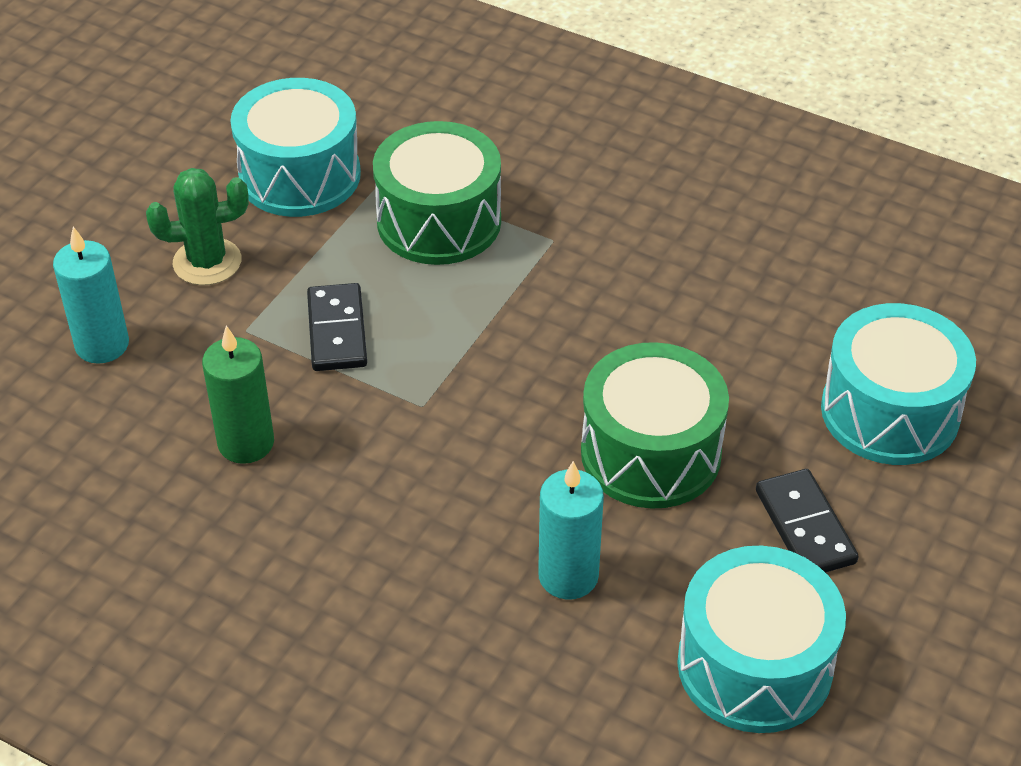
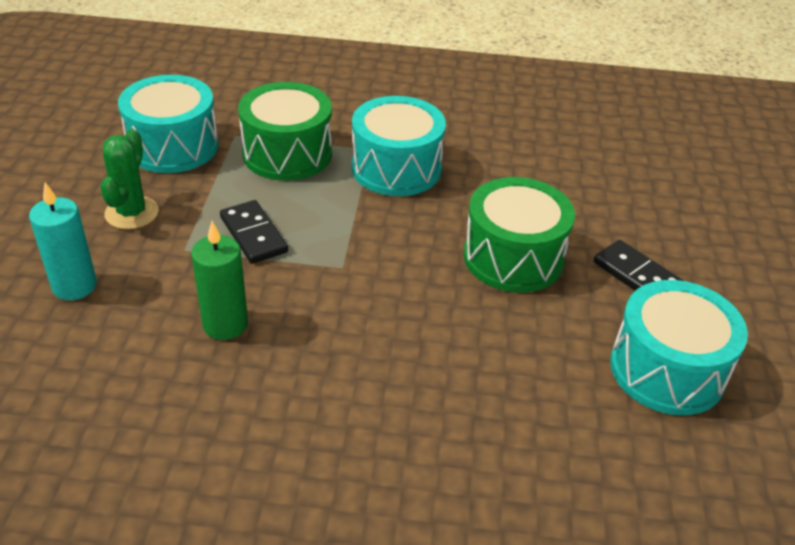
camera: 25 degrees left, 5 degrees down
green cactus [146,168,249,285] -> green cactus turned 45 degrees counterclockwise [100,129,159,229]
turquoise candle [538,461,604,600] -> none
turquoise drum [821,303,976,465] -> turquoise drum moved to [352,96,446,196]

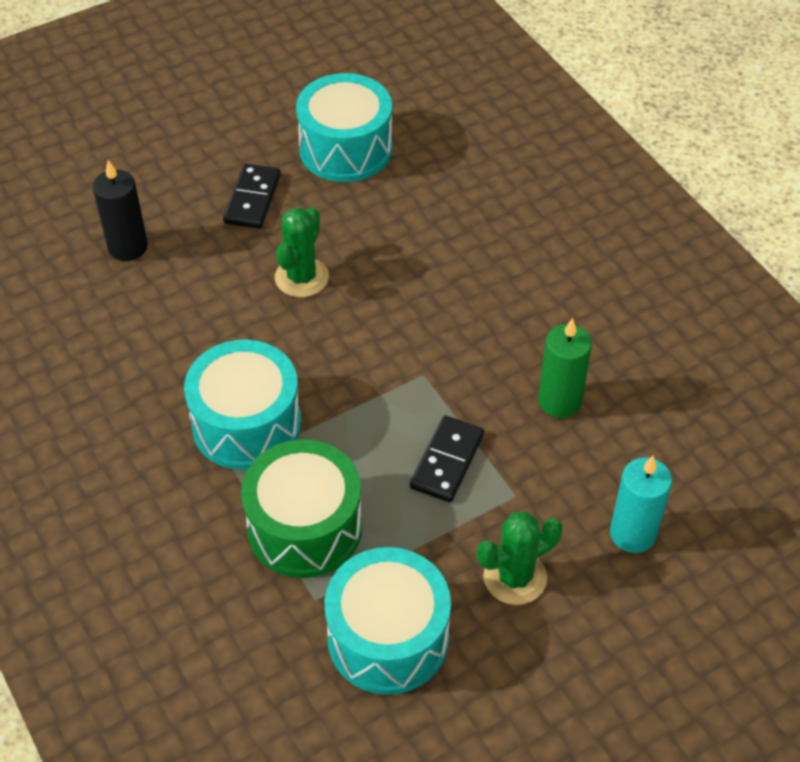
camera: 125 degrees left, 10 degrees up
green drum [463,177,575,293] -> green cactus [275,207,329,297]
none -> black candle [93,160,148,261]

